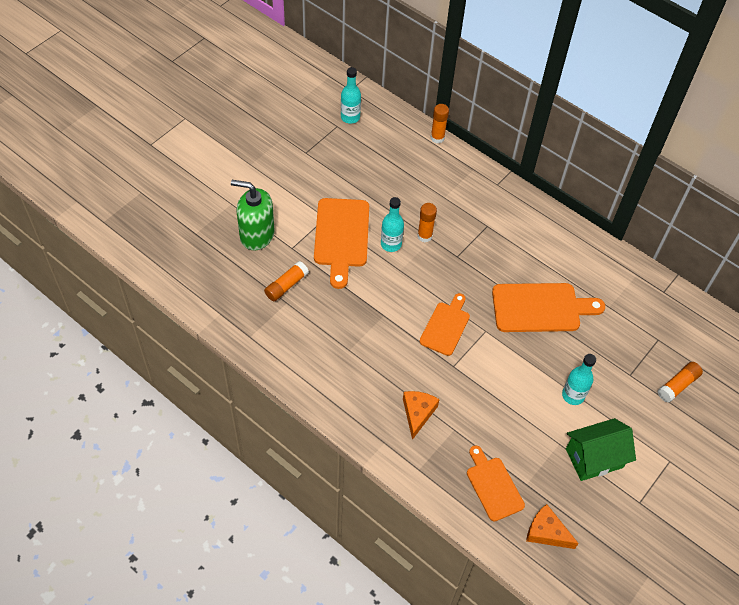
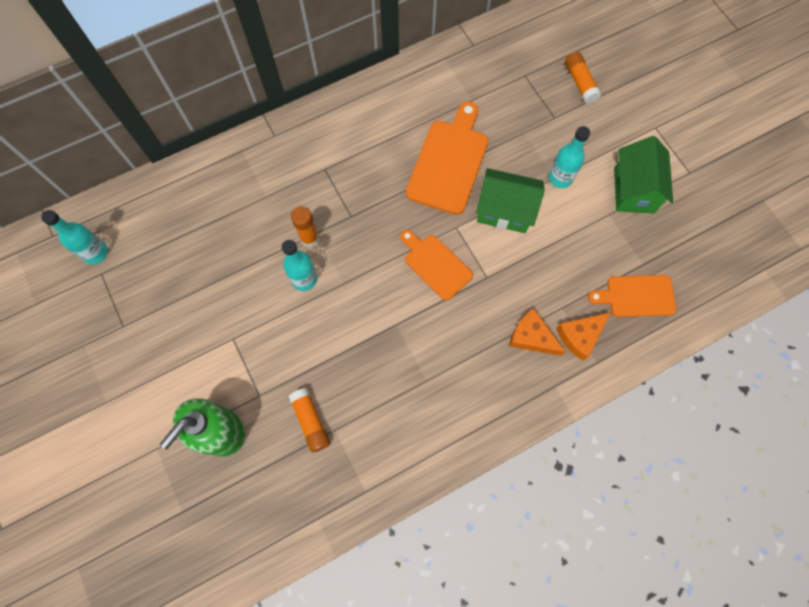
camera: 65 degrees left, 15 degrees up
orange cutting board [314,198,369,289] -> none
orange glue stick [431,104,449,143] -> none
orange cheese [526,504,579,549] -> orange cheese moved to [556,312,611,361]
none -> green house [476,168,545,233]

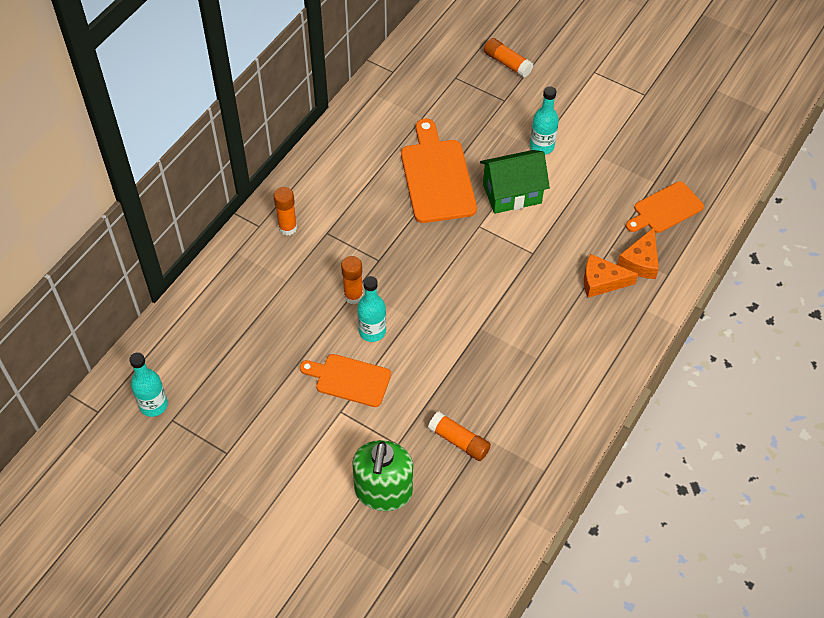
camera: 30 degrees left, 15 degrees down
orange cutting board [400,230,473,301] -> orange cutting board moved to [300,354,391,407]
green house [614,136,673,213] -> none
none -> orange glue stick [274,187,297,236]

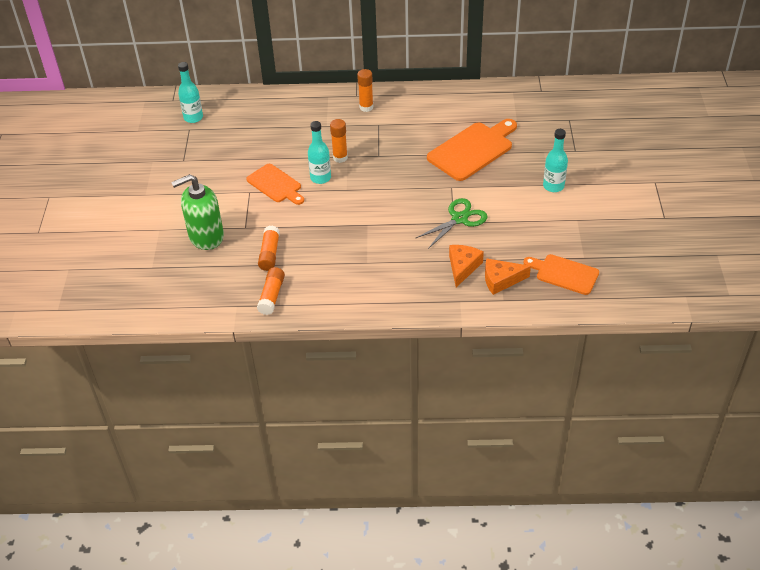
camera: 60 degrees right, 10 degrees down
orange cutting board [300,354,391,407] -> orange cutting board turned 150 degrees clockwise [246,164,304,205]
green house [480,150,550,214] -> none
orange glue stick [484,38,533,78] -> orange glue stick moved to [257,267,285,315]
orange cheese [584,254,638,298] -> orange cheese turned 45 degrees clockwise [449,245,484,287]
none -> green scissors [416,198,488,249]

